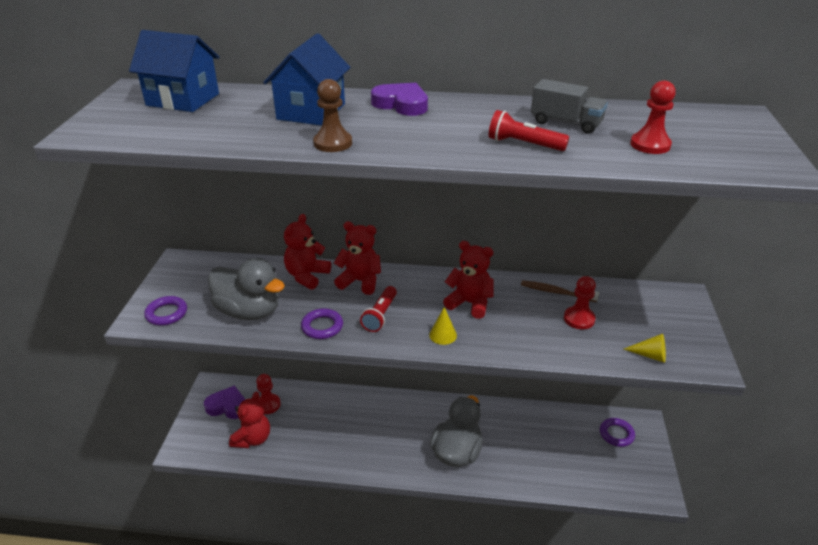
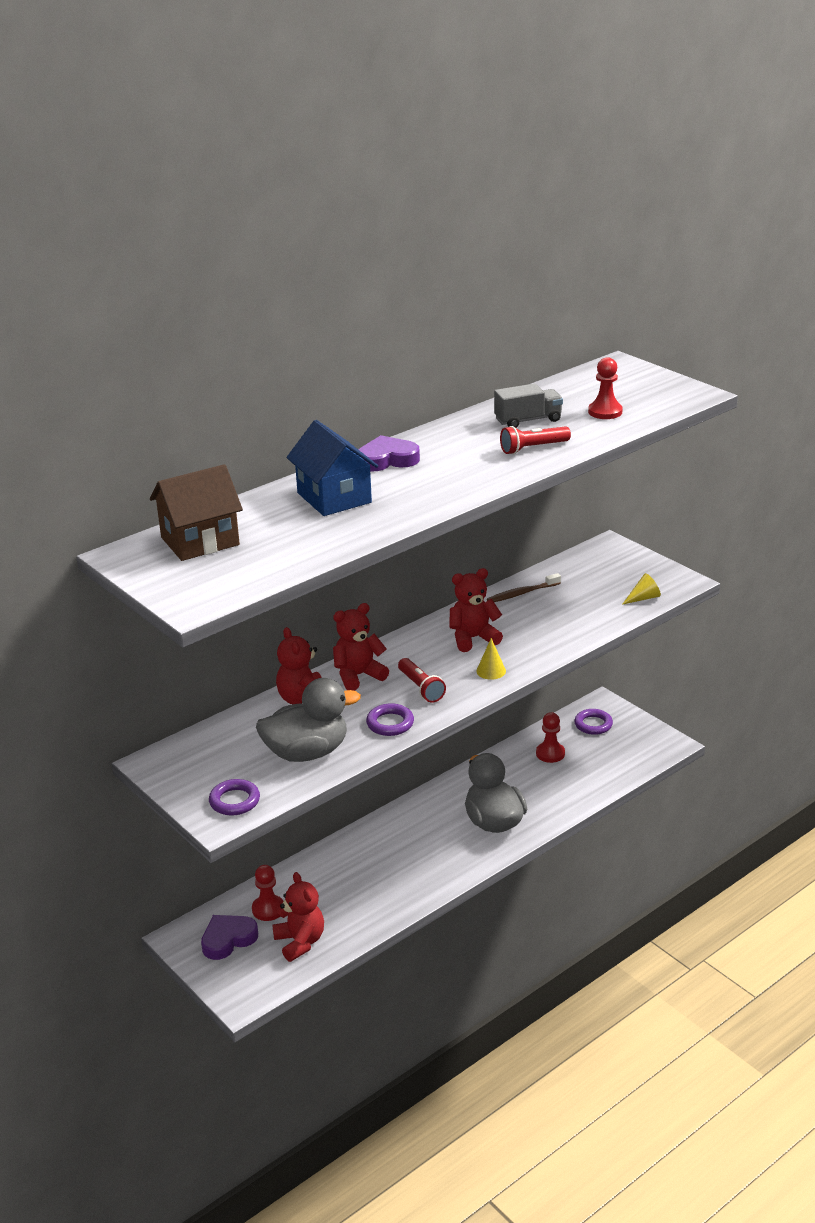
camera: 45 degrees left, 5 degrees down
blue house [129,30,220,112] -> brown house [150,464,243,561]
brown pawn [313,79,352,152] -> none
red pawn [564,276,596,329] -> red pawn moved to [536,712,565,763]

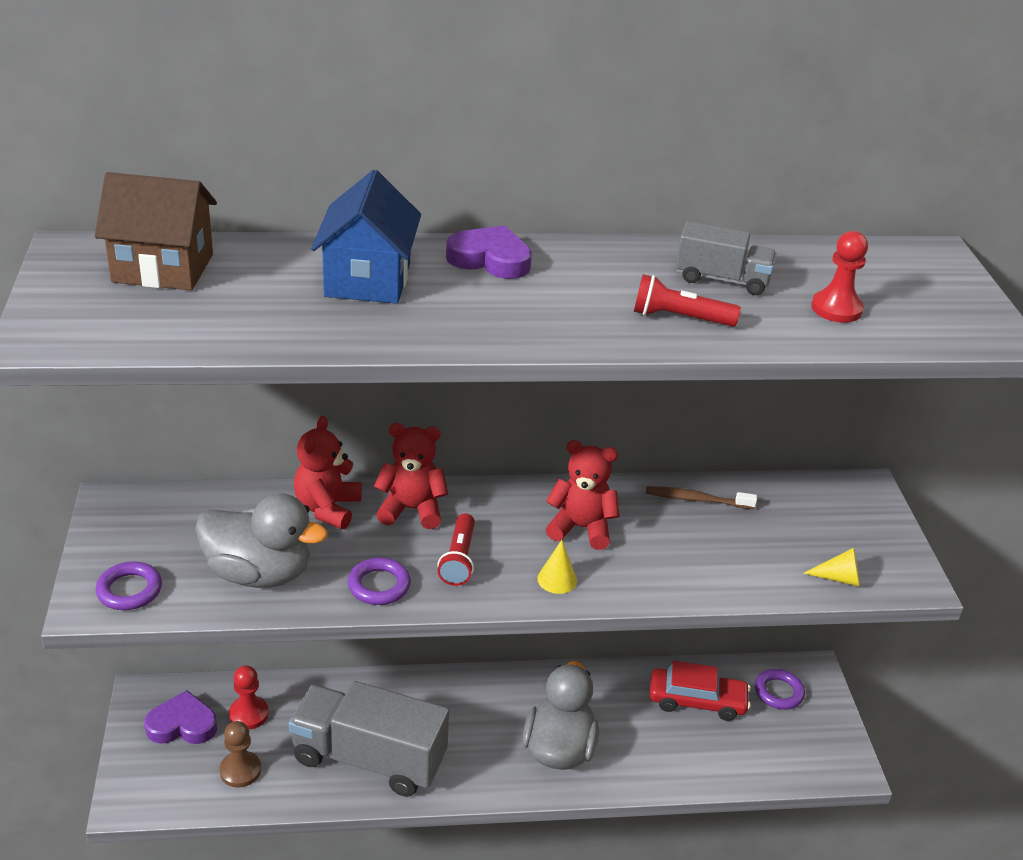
camera: 30 degrees right, 5 degrees up
red teddy bear [272,872,324,962] -> brown pawn [220,721,261,788]
red pawn [536,712,565,763] -> red car [649,661,751,721]
none -> grey truck [289,681,449,797]

